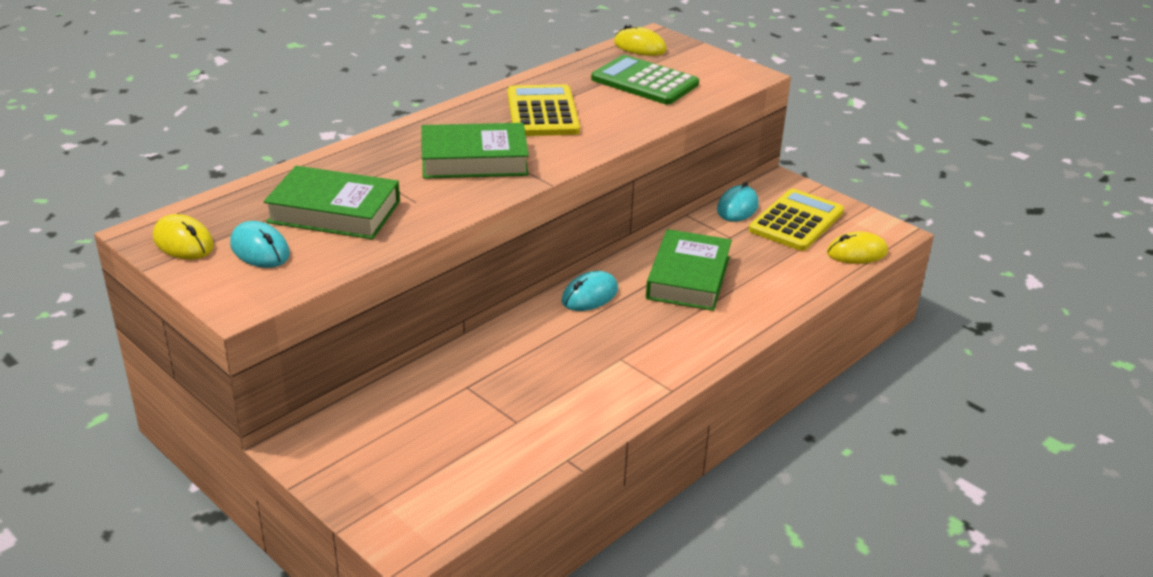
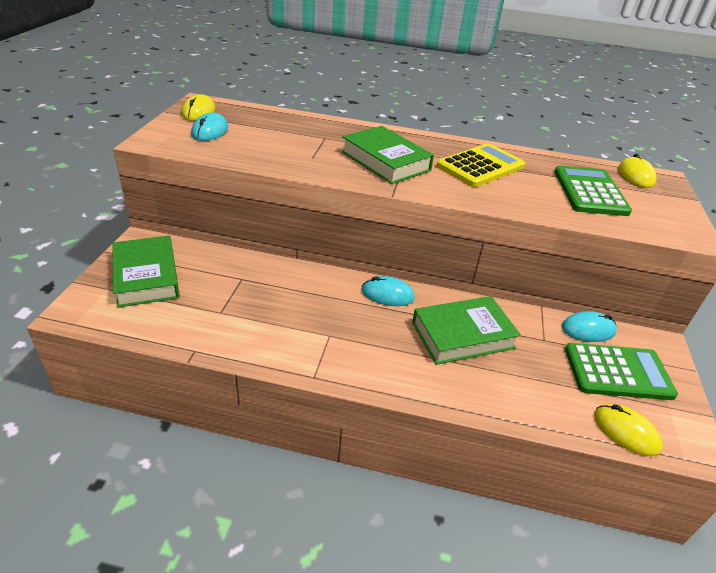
camera: 55 degrees right, 5 degrees up
green book [264,166,400,239] -> green book moved to [112,236,180,308]
yellow calculator [749,189,844,251] -> green calculator [565,343,678,400]

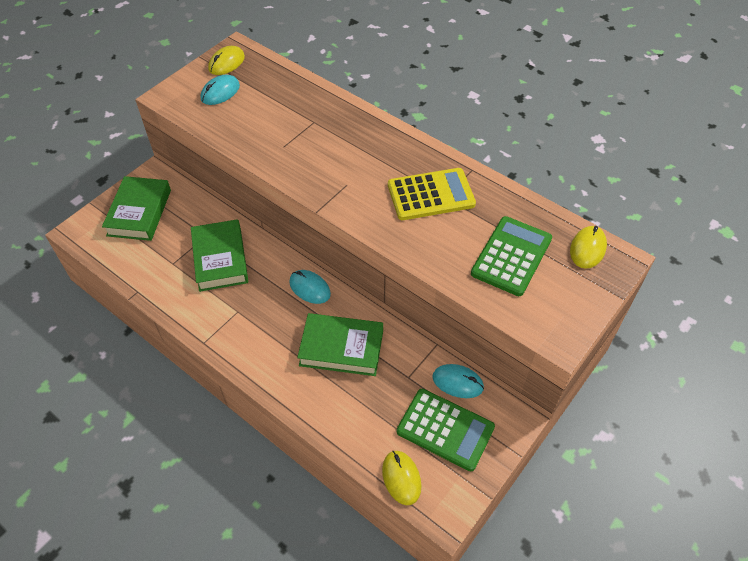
camera: 30 degrees right, 15 degrees up
green book [341,126,434,184] -> green book moved to [191,219,248,292]

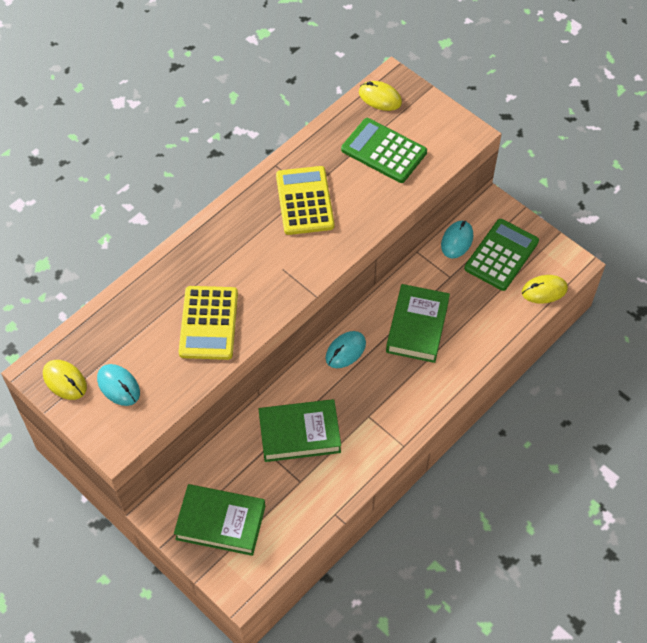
camera: 85 degrees left, 5 degrees up
none -> yellow calculator [179,286,238,360]

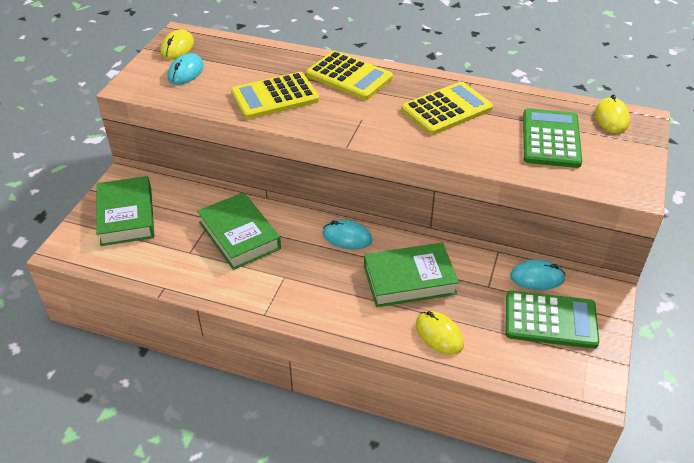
camera: 65 degrees right, 15 degrees down
yellow mouse [522,275,568,304] -> yellow mouse moved to [416,311,464,355]
none -> yellow calculator [306,51,393,100]

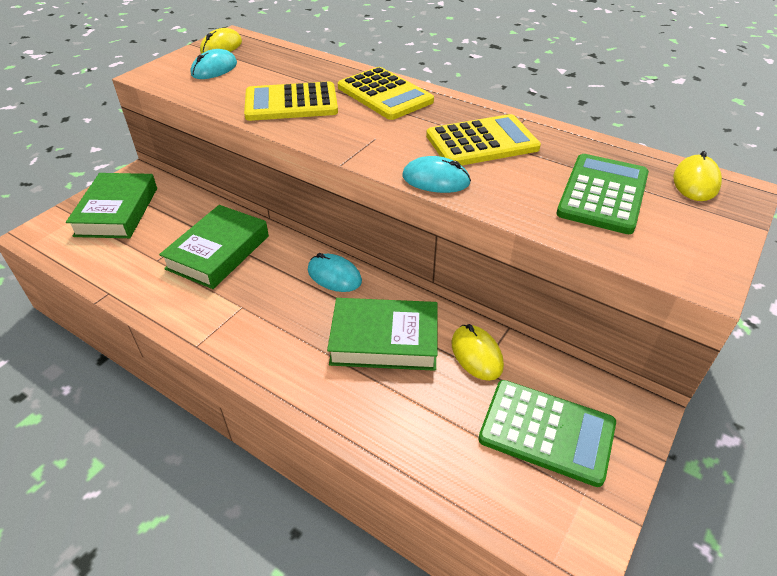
camera: 15 degrees right, 0 degrees up
green book [197,192,281,270] -> green book turned 45 degrees clockwise [159,205,269,289]
yellow mouse [416,311,464,355] -> yellow mouse moved to [452,324,504,381]
turquoise mouse [510,260,565,290] -> turquoise mouse moved to [402,156,471,193]

